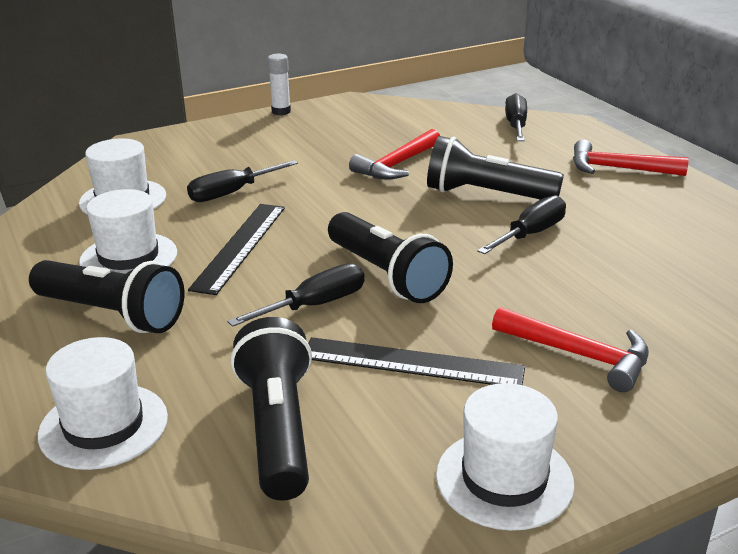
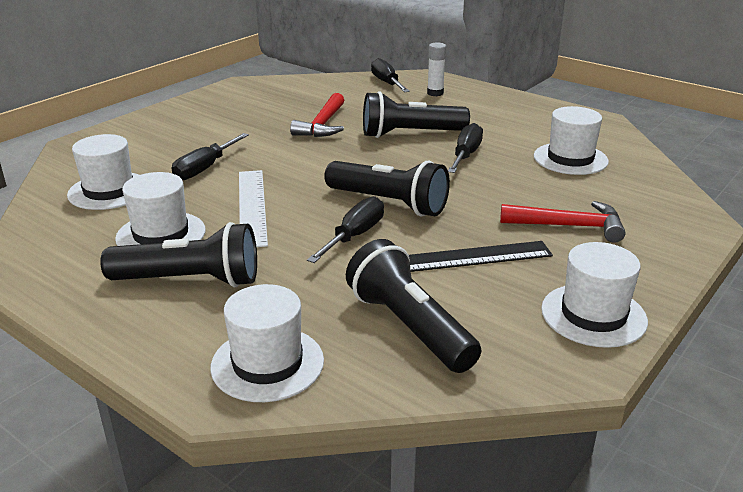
camera: 25 degrees left, 0 degrees up
black ruler [188,204,285,295] -> white ruler [239,170,268,247]
white glue stick [268,54,291,115] -> white glue stick moved to [427,42,446,96]
red hammer [573,139,689,176] -> none
none -> white hat [534,106,609,175]

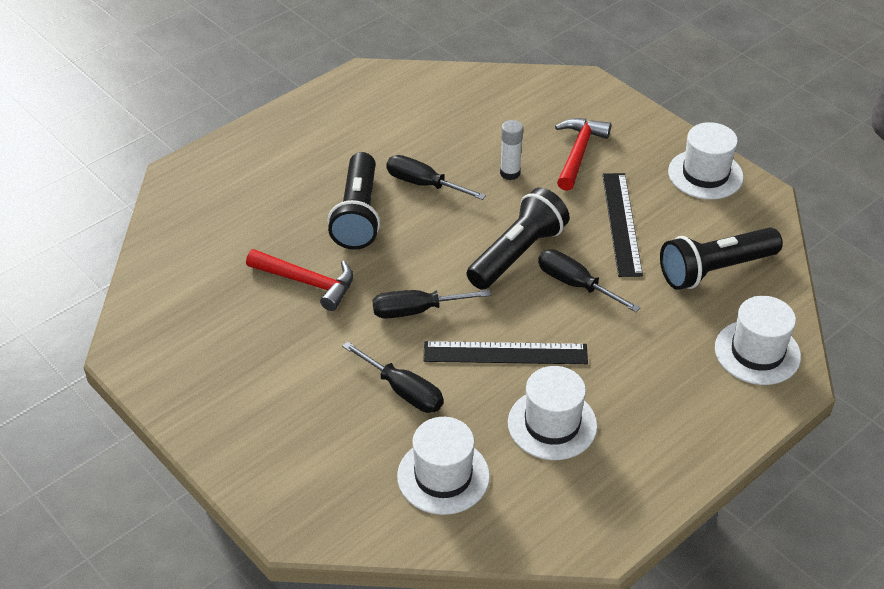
camera: 80 degrees left, 15 degrees up
black flashlight [100,222,257,287] -> none
white ruler [239,170,268,247] -> black ruler [423,341,588,364]
black screwdriver [371,58,410,92] -> black screwdriver moved to [373,290,491,319]
white glue stick [427,42,446,96] -> white glue stick moved to [500,120,523,180]
white hat [534,106,609,175] -> none

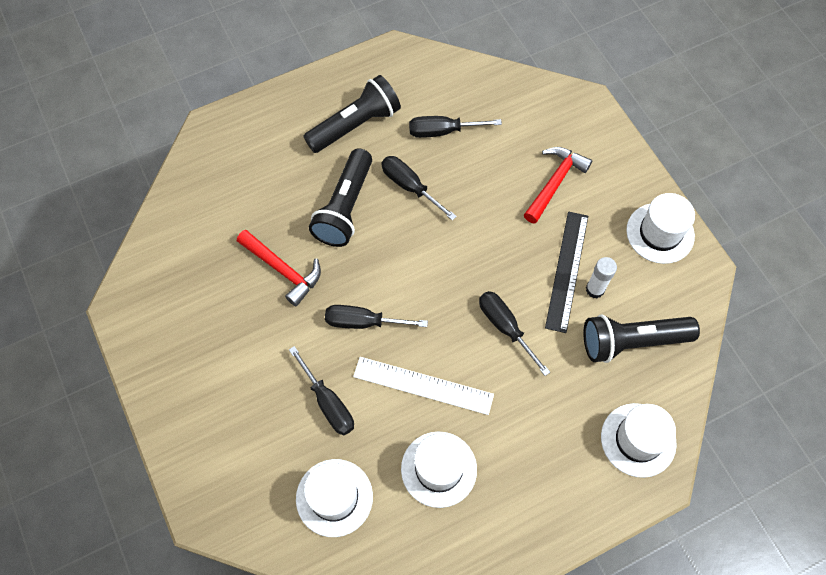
camera: 15 degrees right, 20 degrees up
black ruler [423,341,588,364] -> white ruler [353,357,494,415]
black flashlight [467,188,570,290] -> black flashlight moved to [303,75,401,153]
white glue stick [500,120,523,180] -> white glue stick moved to [586,257,617,298]
none -> black screwdriver [409,116,502,138]

